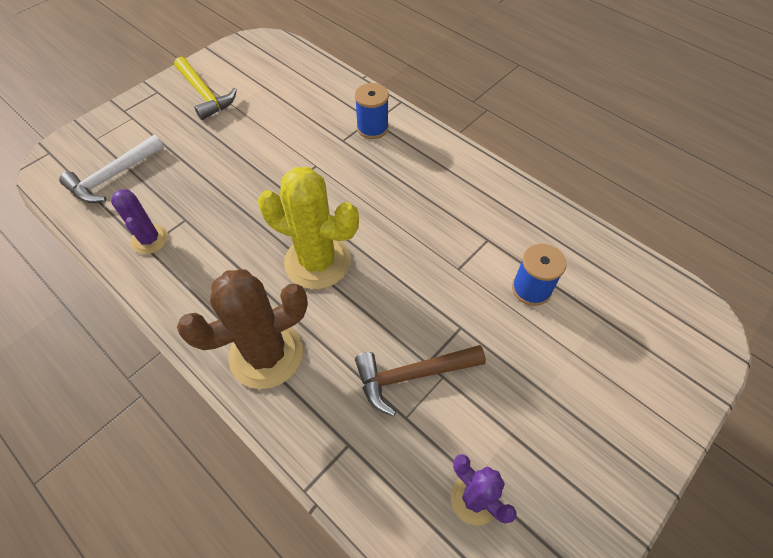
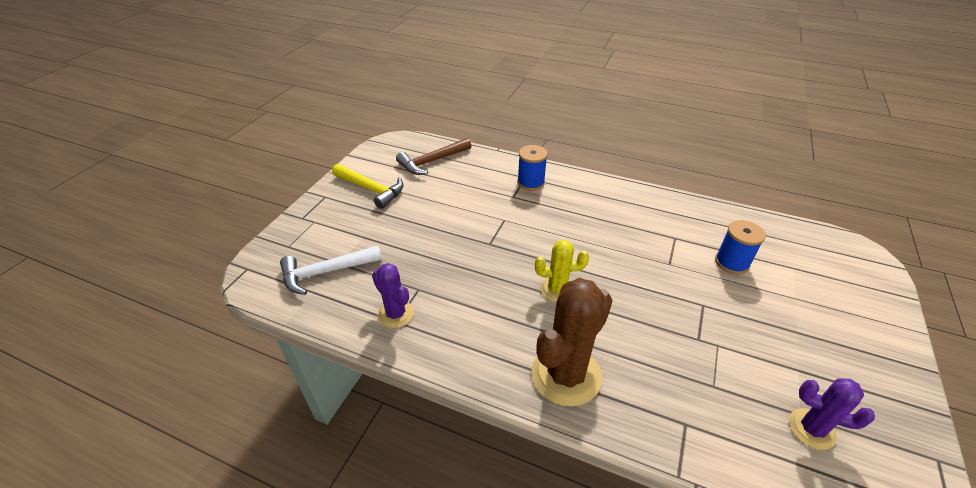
camera: 20 degrees left, 15 degrees down
white hammer [59,135,164,203] -> white hammer turned 45 degrees clockwise [280,245,382,295]
yellow cactus [258,167,359,289] -> yellow cactus [535,240,589,302], size x0.57
brown hammer [355,345,486,416] -> brown hammer moved to [396,138,471,175]

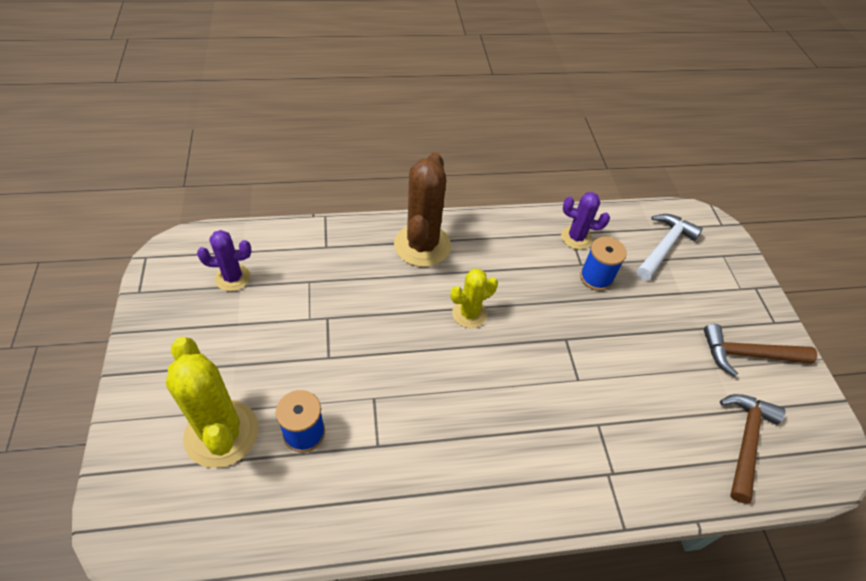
camera: 145 degrees right, 10 degrees up
yellow hammer [332,164,404,209] -> brown hammer [704,324,817,377]
blue spool [517,145,548,191] -> blue spool moved to [580,237,627,291]
none -> yellow cactus [166,337,259,468]

